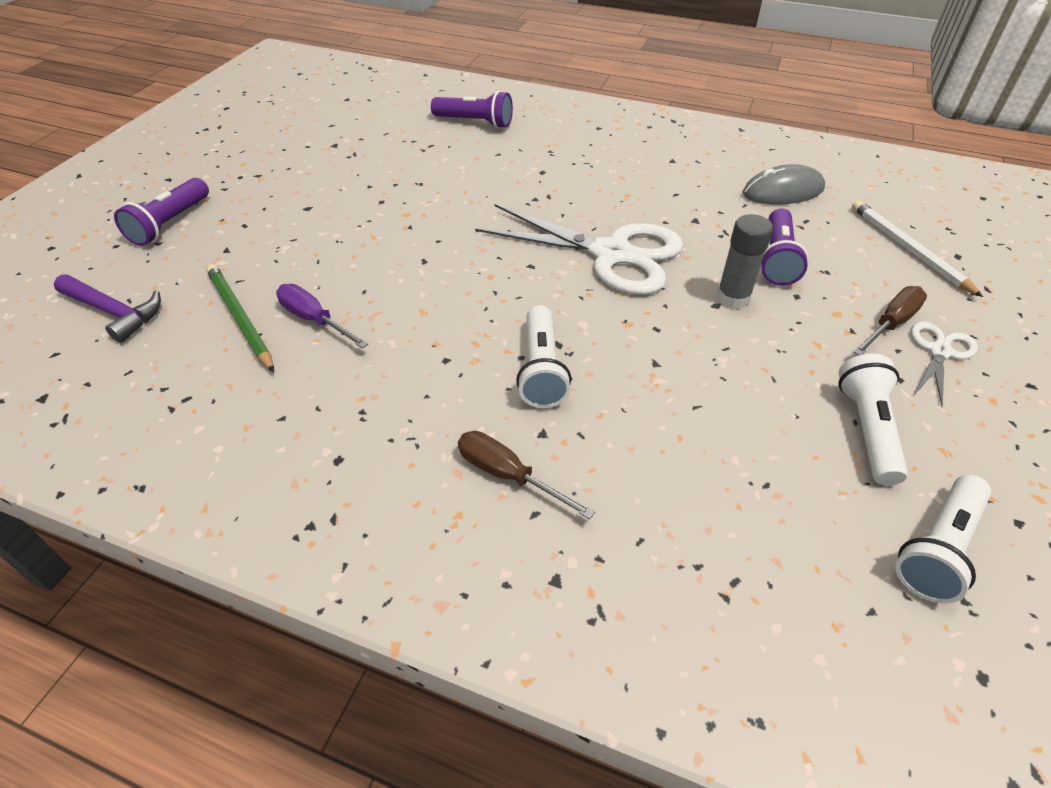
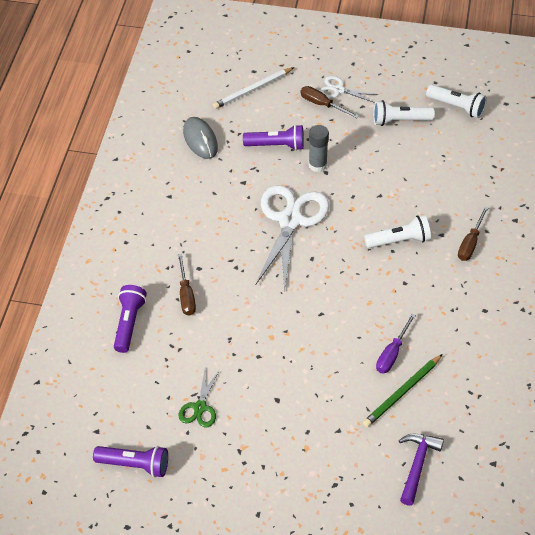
camera: 100 degrees left, 5 degrees up
purple flashlight [114,178,209,246] -> purple flashlight moved to [93,446,168,477]
none -> brown screwdriver [178,254,196,316]
none -> green scissors [179,369,220,428]

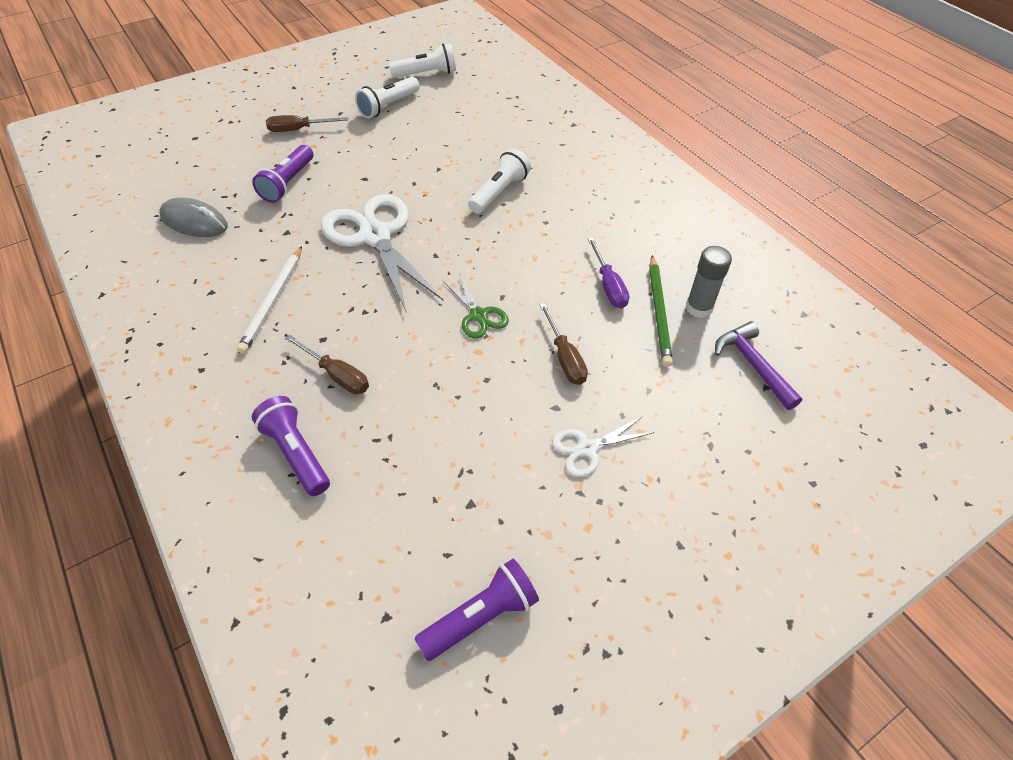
camera: 45 degrees left, 0 degrees up
green scissors [179,369,220,428] -> green scissors moved to [442,273,509,339]
white pencil [213,67,294,109] -> white pencil moved to [237,246,302,354]
purple flashlight [243,125,304,151] -> purple flashlight turned 150 degrees clockwise [252,145,313,203]
grey glue stick [308,125,329,172] -> grey glue stick moved to [686,246,732,318]
white scissors [320,76,378,103] -> white scissors moved to [552,416,655,477]
brown screwdriver [458,206,489,261] -> brown screwdriver moved to [540,303,588,385]

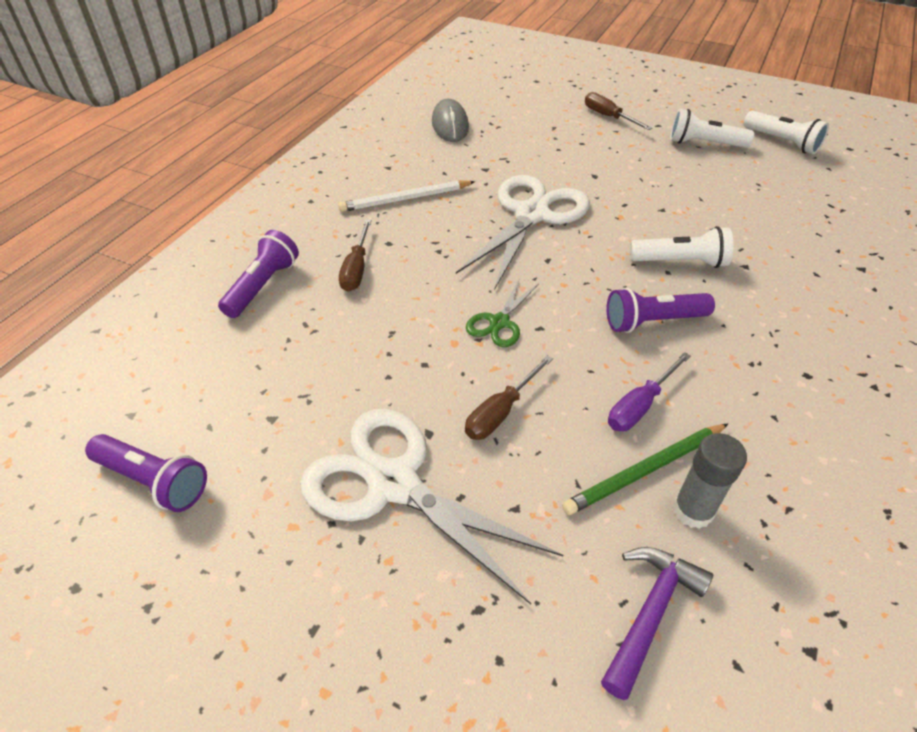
camera: 60 degrees right, 5 degrees down
purple flashlight [252,145,313,203] -> purple flashlight moved to [606,288,715,333]
white scissors [552,416,655,477] -> white scissors [300,409,563,604], size x2.06

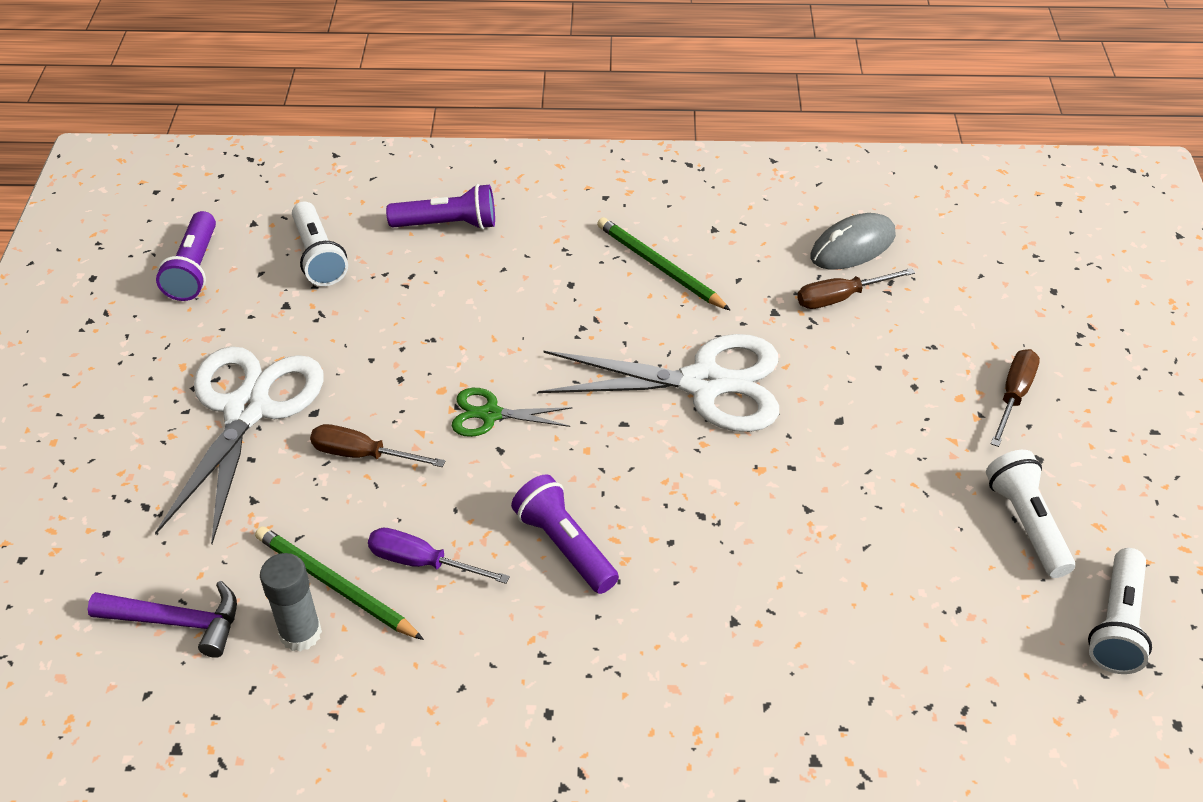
camera: 65 degrees right, 0 degrees up
white pencil [338,180,475,212] -> green pencil [597,217,730,310]
brown screwdriver [339,220,371,291] -> brown screwdriver moved to [797,268,915,309]
white flashlight [630,226,733,268] -> white flashlight moved to [292,201,348,286]

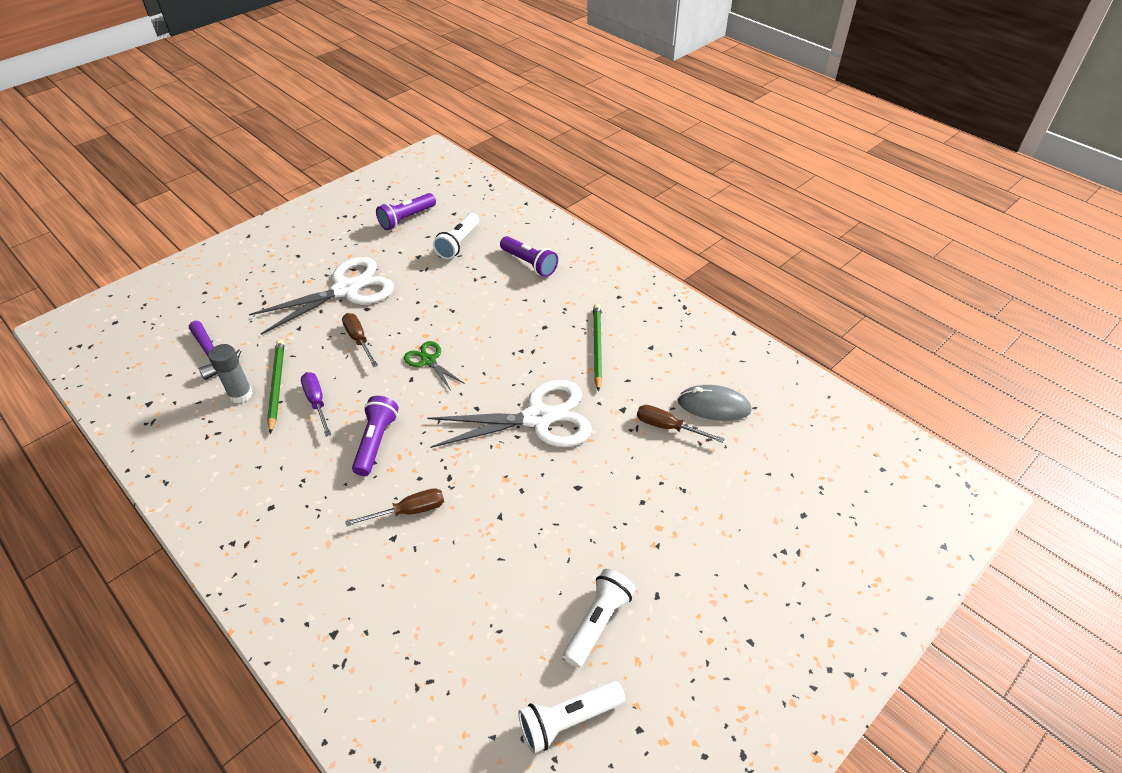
camera: 45 degrees right, 0 degrees up
white scissors [538,334,779,432] -> white scissors turned 60 degrees counterclockwise [427,380,592,448]
brown screwdriver [991,349,1040,447] -> brown screwdriver moved to [345,488,444,526]

